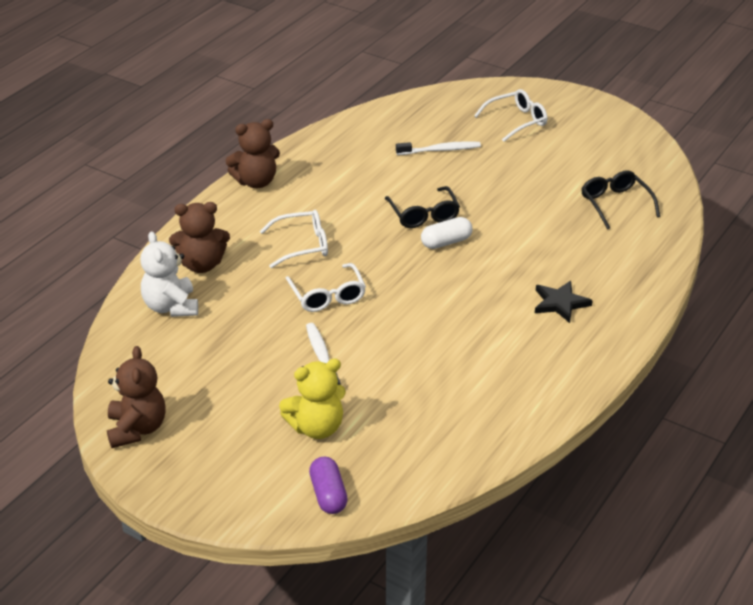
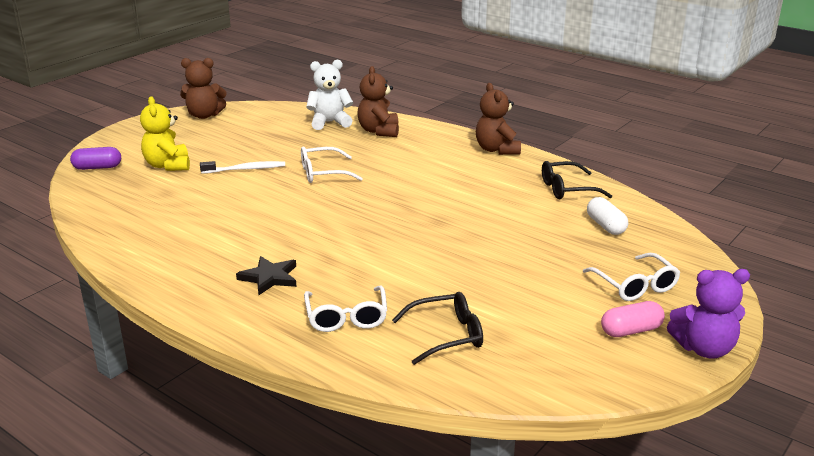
camera: 95 degrees right, 10 degrees down
white glasses [259,210,328,268] -> white glasses moved to [304,285,387,332]
black glasses [385,186,460,228] -> black glasses moved to [542,161,612,199]
white toothbrush [396,141,481,155] -> none
white capsule [421,217,472,249] -> white capsule moved to [587,197,628,235]
none -> pink capsule [601,301,665,337]
none -> purple teddy bear [667,269,750,359]

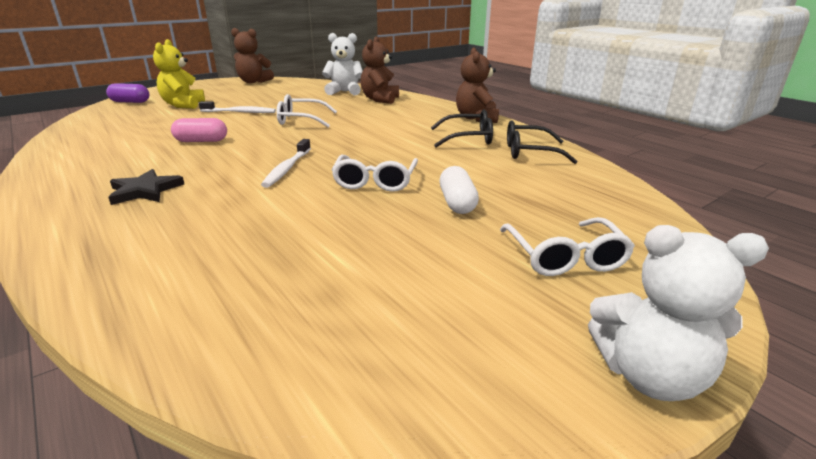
camera: 15 degrees right, 0 degrees up
white glasses [304,285,387,332] -> white glasses moved to [331,155,418,192]
black glasses [392,292,483,365] -> black glasses moved to [431,109,493,147]
white capsule [587,197,628,235] -> white capsule moved to [440,166,479,214]
pink capsule [601,301,665,337] -> pink capsule moved to [171,118,227,142]
purple teddy bear [667,269,750,359] -> white teddy bear [588,225,769,401]
none -> white toothbrush [261,139,311,188]

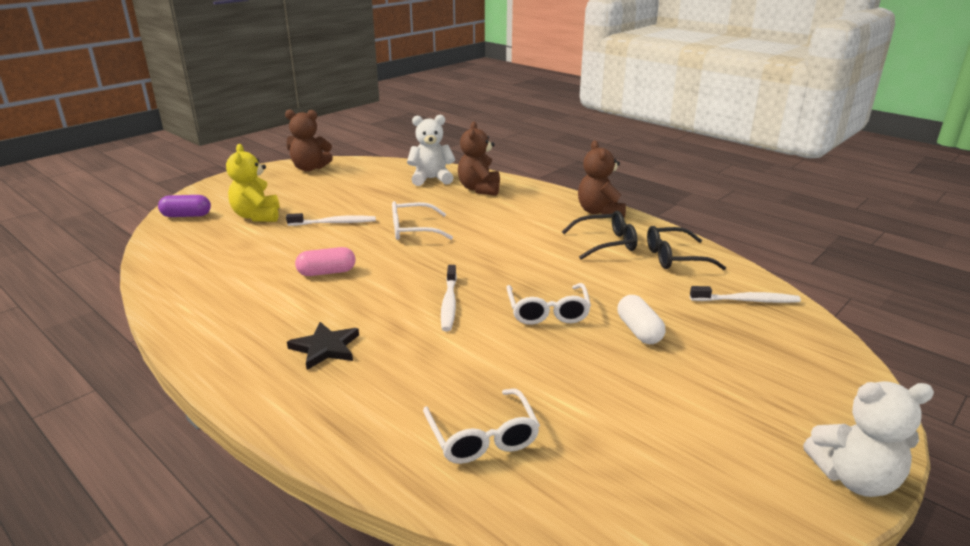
camera: 10 degrees left, 0 degrees up
white glasses [500,217,635,276] -> white glasses moved to [423,389,540,464]
none -> white toothbrush [690,286,801,303]

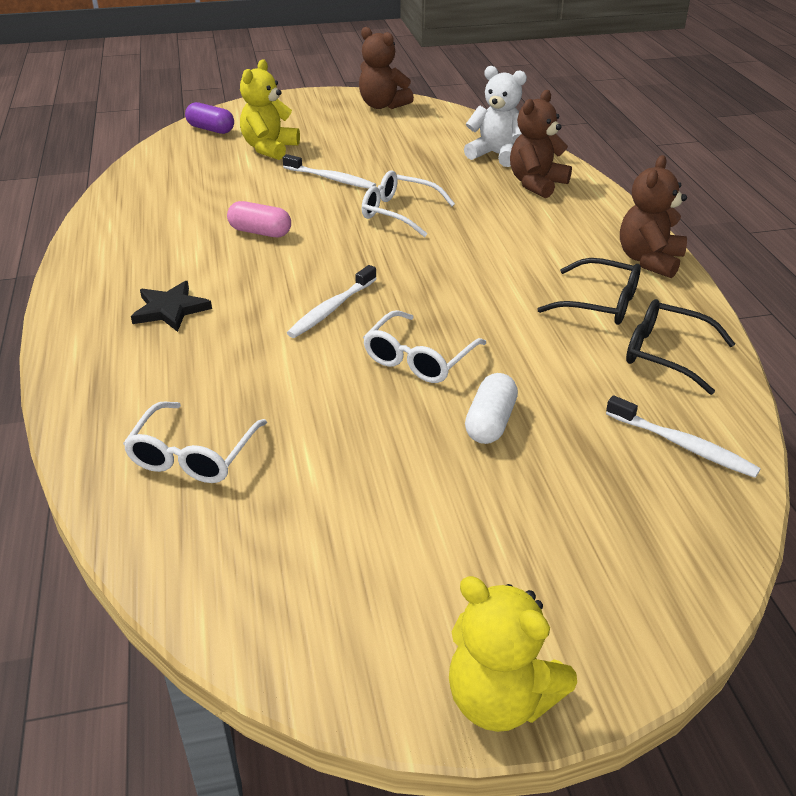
camera: 35 degrees right, 10 degrees up
white teddy bear [803,381,934,497] -> yellow teddy bear [449,576,577,732]

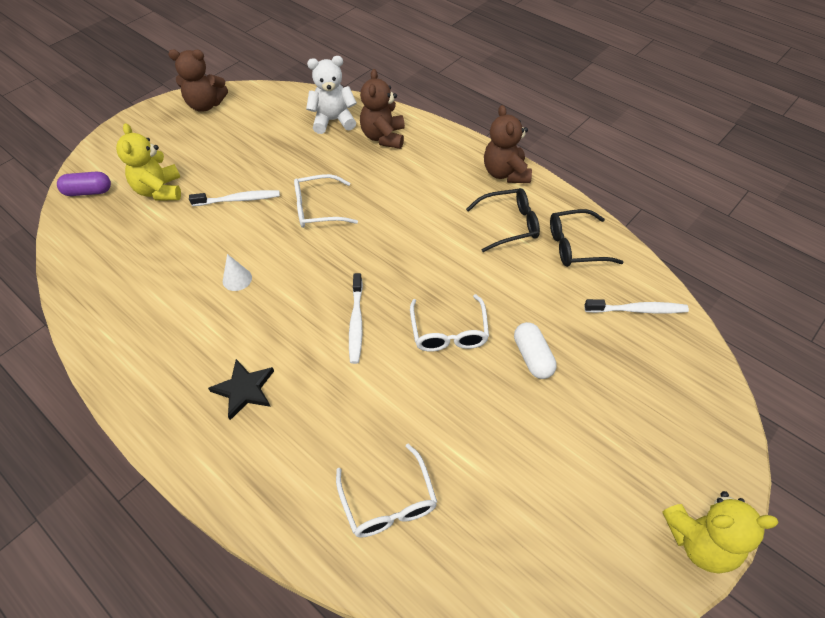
camera: 35 degrees left, 15 degrees up
pink capsule [227,201,291,237] -> white cone [223,254,252,291]

